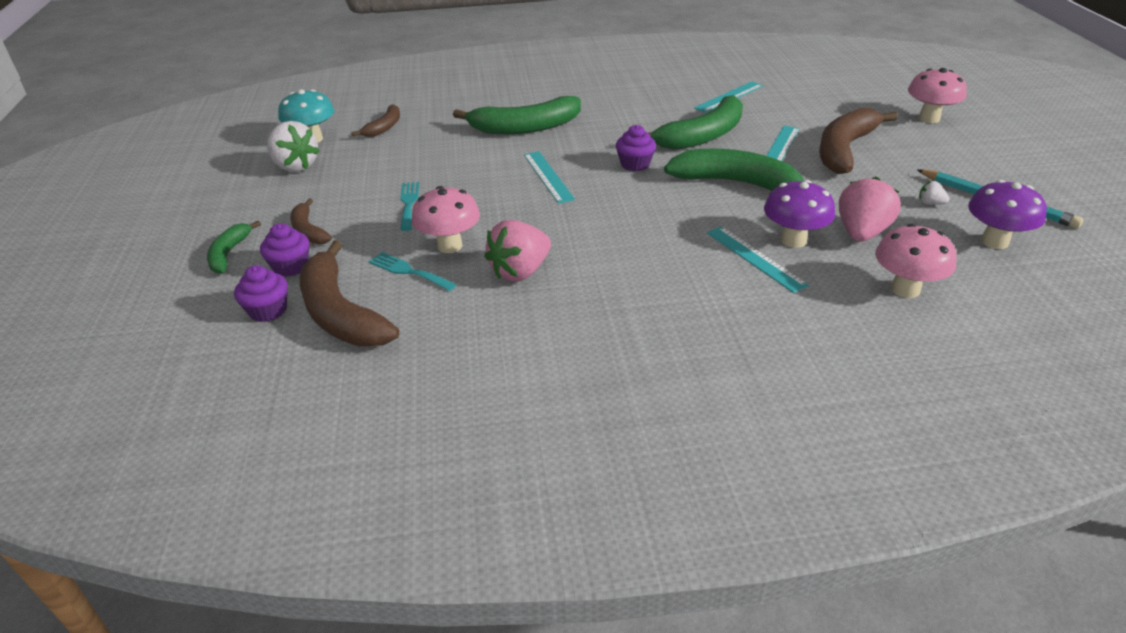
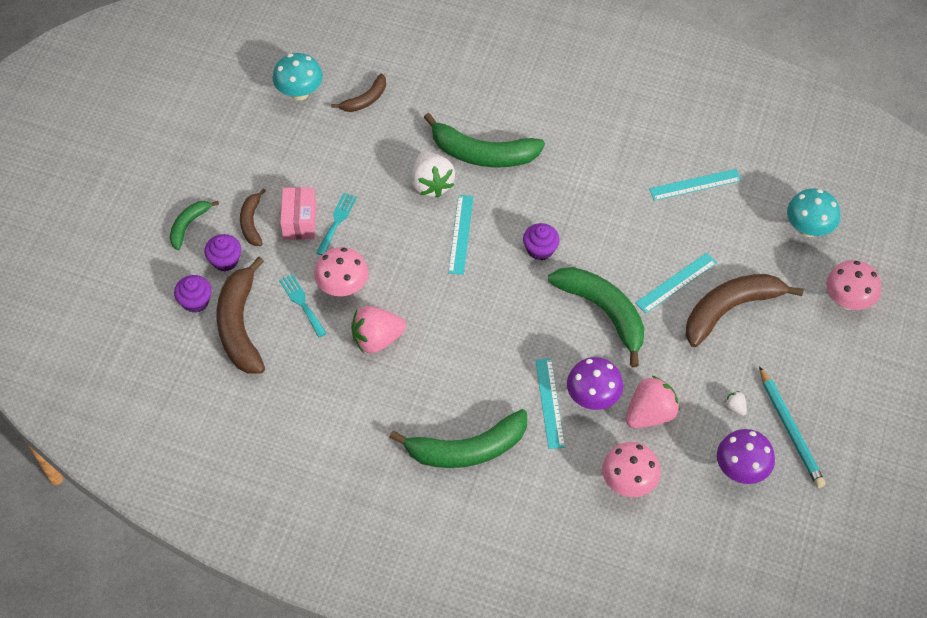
camera: 25 degrees right, 20 degrees up
white strawberry [267,121,320,172] -> white strawberry moved to [411,152,455,198]
green banana [647,95,743,150] -> green banana moved to [389,409,527,468]
none -> pink box [280,187,316,240]
none -> turquoise mushroom [787,188,840,237]

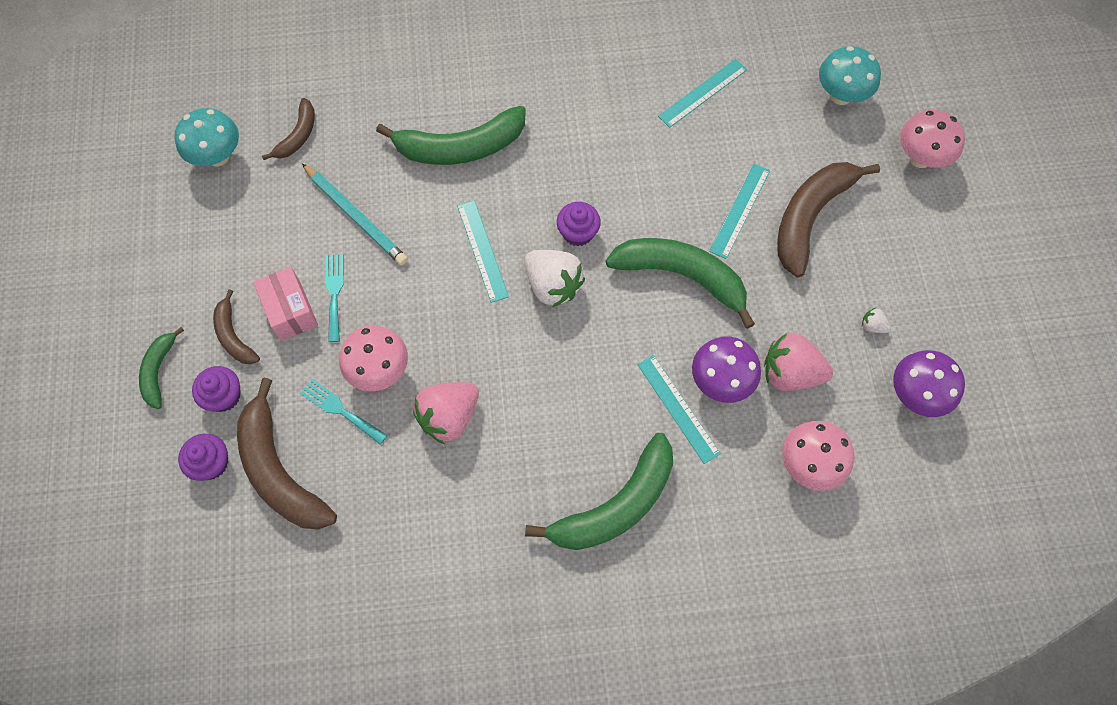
camera: 25 degrees left, 10 degrees up
white strawberry [411,152,455,198] -> white strawberry moved to [525,250,585,308]
pink strawberry [626,376,680,428] -> pink strawberry turned 105 degrees counterclockwise [764,333,833,391]
turquoise pencil [759,366,826,488] -> turquoise pencil moved to [302,163,408,266]

